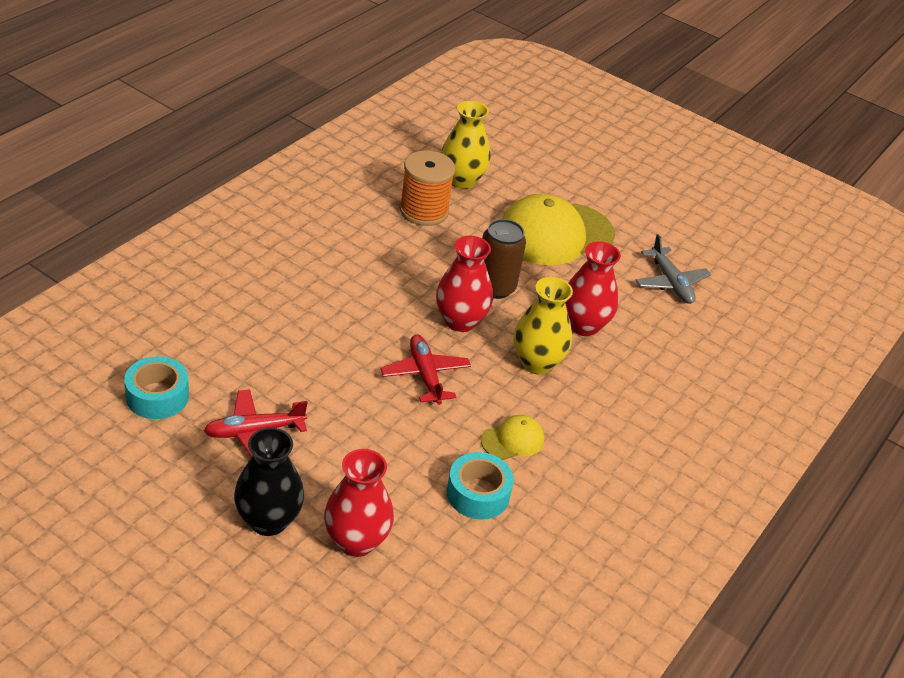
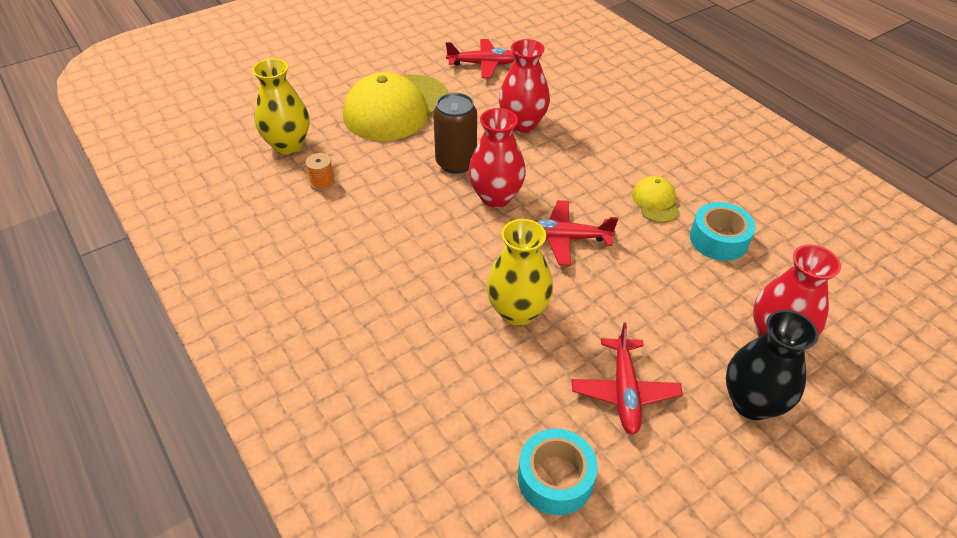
camera: 65 degrees left, 5 degrees up
orange spool [399,150,455,226] -> orange spool [305,153,335,191], size x0.47
yellow cap [502,194,615,265] -> yellow cap turned 45 degrees clockwise [343,72,449,141]
yellow vase [514,277,573,374] -> yellow vase moved to [486,219,553,326]
grey plane [636,234,711,304] -> red plane [446,39,515,78]

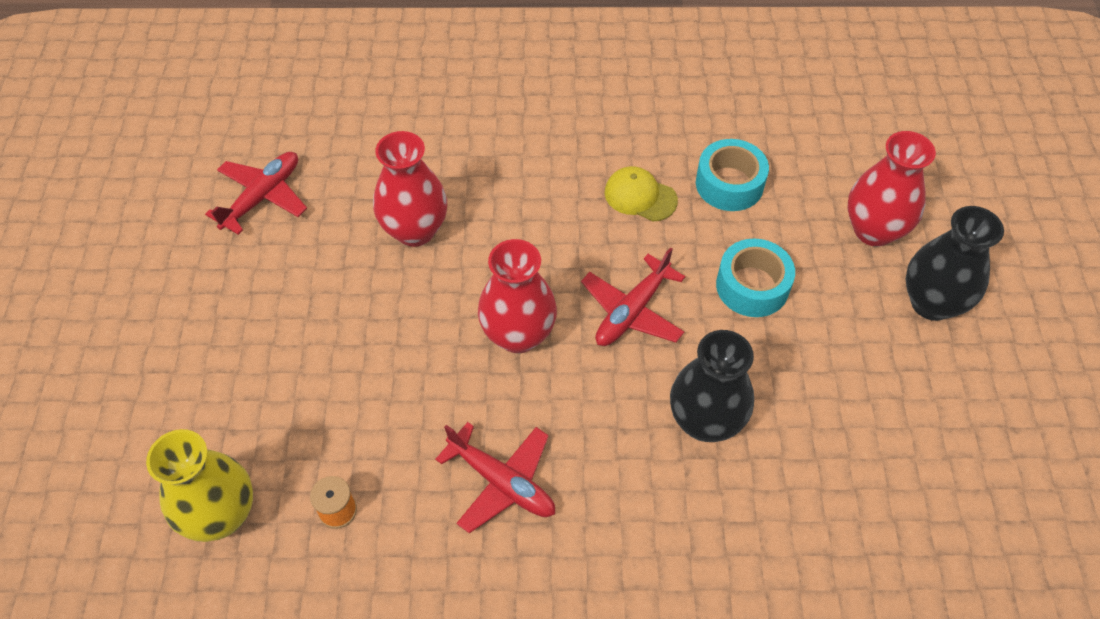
camera: 55 degrees left, 10 degrees up
yellow cap [343,72,449,141] -> none
brown can [433,93,477,174] -> none
yellow vase [486,219,553,326] -> black vase [670,330,754,442]
turquoise tape [518,428,598,515] -> turquoise tape moved to [716,238,795,317]
red plane [572,322,683,435] -> red plane moved to [435,422,555,533]

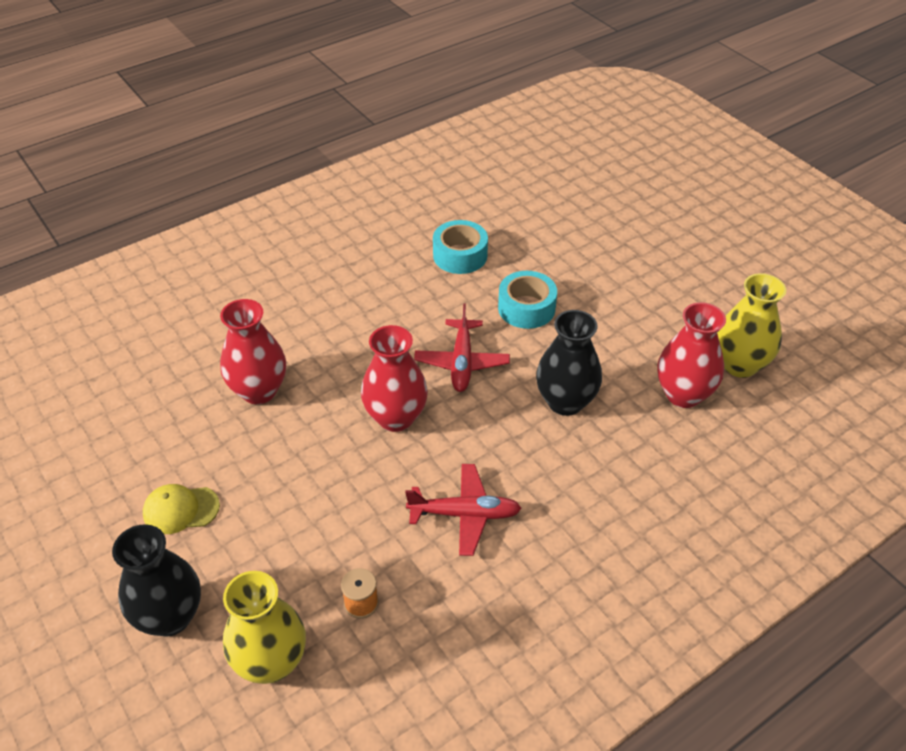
camera: 35 degrees left, 10 degrees down
red plane [205,152,307,235] -> none
yellow cap [605,166,678,221] -> yellow cap moved to [143,484,220,534]
red vase [847,131,936,246] -> red vase moved to [657,302,726,408]
black vase [906,206,1004,321] -> black vase moved to [112,524,201,637]
none -> yellow vase [717,273,786,378]

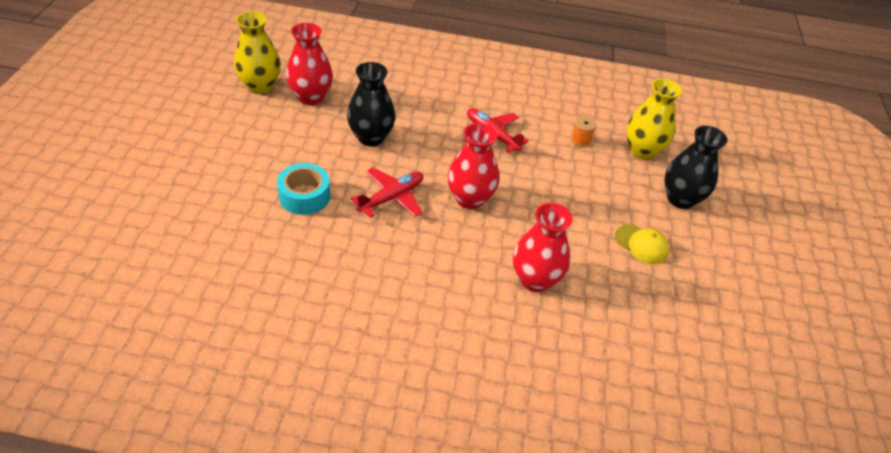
camera: 140 degrees left, 0 degrees up
turquoise tape [433,220,488,274] -> none

